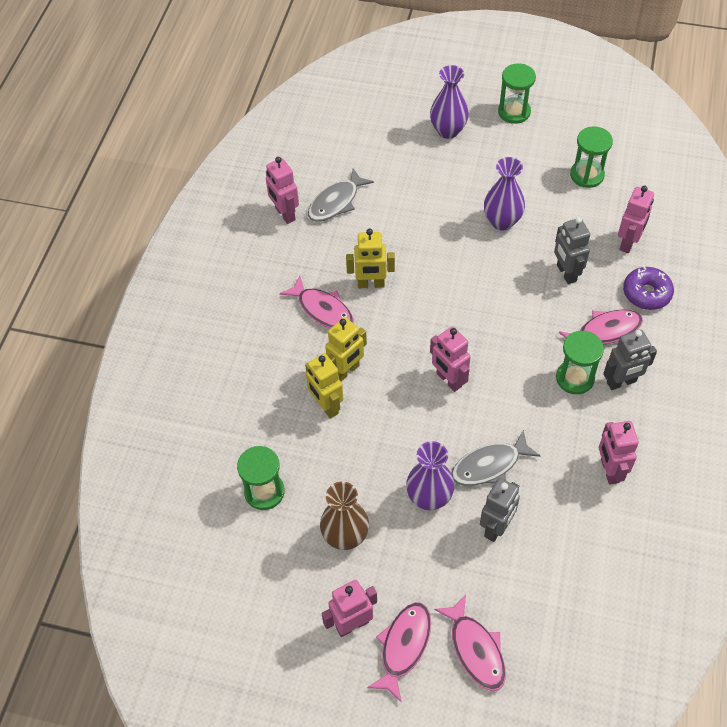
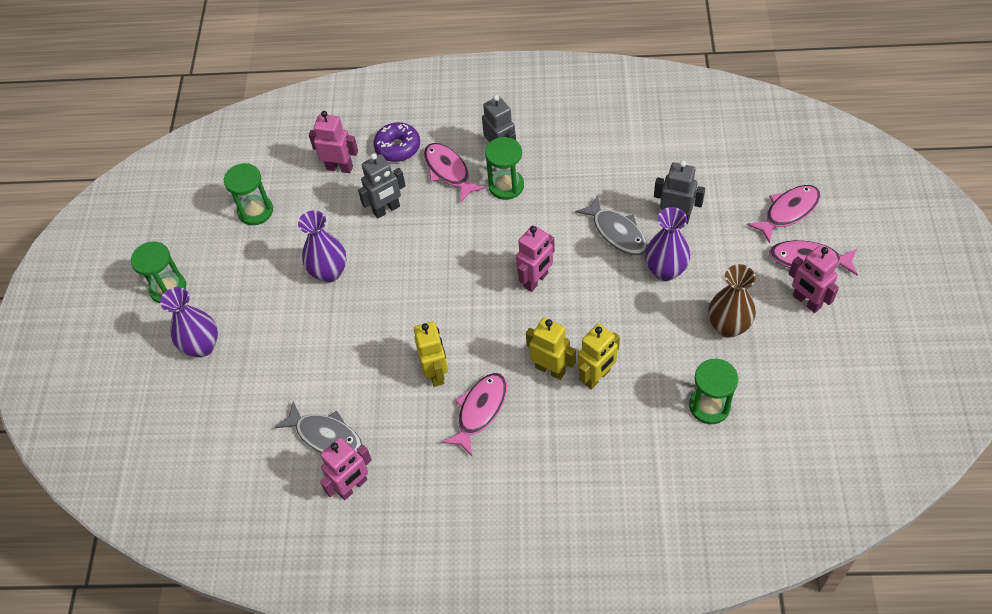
camera: 100 degrees left, 0 degrees up
pink robot [599,421,639,485] -> none

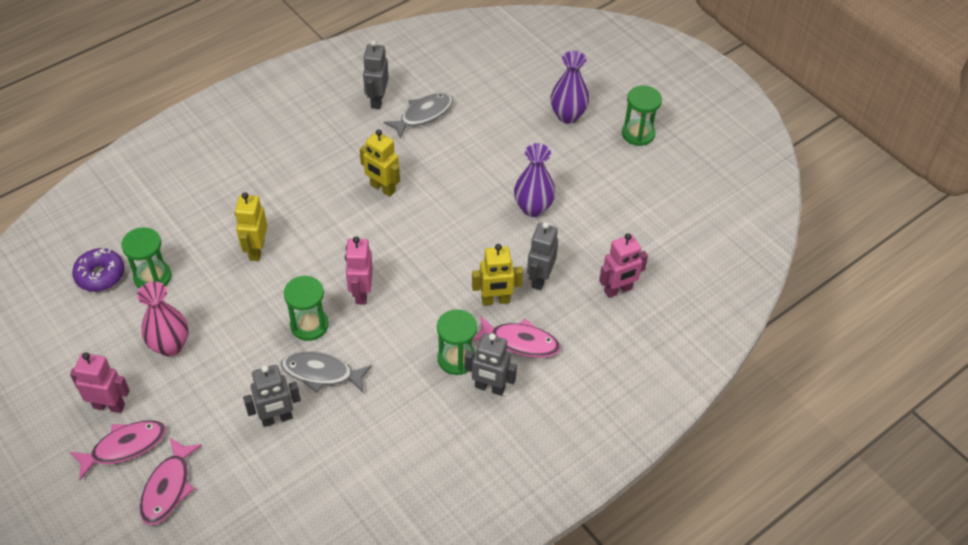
camera: 135 degrees right, 5 degrees down
green hourglass [224,163,273,225] -> green hourglass moved to [284,276,329,341]
grey fish [274,401,362,453] -> grey fish turned 150 degrees clockwise [383,93,453,139]
pink robot [320,437,372,500] -> grey robot [363,40,389,109]
purple donut [374,122,420,162] -> purple donut moved to [72,248,125,292]
pink fish [442,373,507,456] -> none
yellow robot [526,318,576,380] -> yellow robot moved to [472,244,523,305]
purple vase [645,207,690,281] -> none
brown vase [708,264,756,338] -> pink vase [137,282,189,356]

